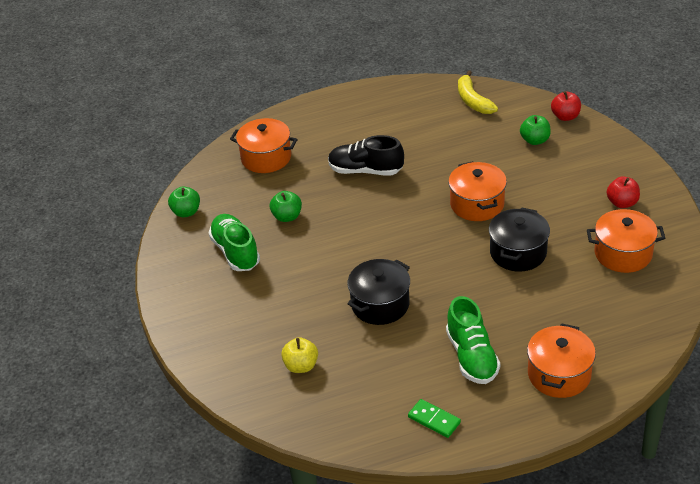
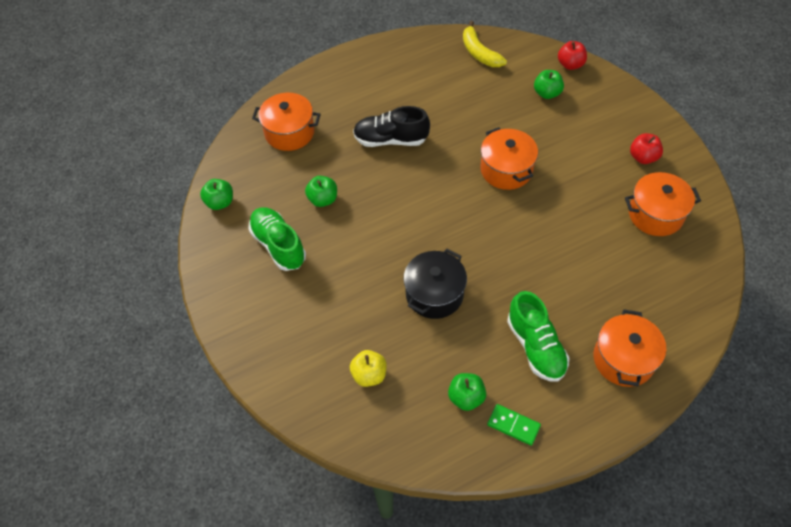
camera: 10 degrees left, 15 degrees up
black pot [489,207,550,271] -> none
none -> green apple [448,373,486,411]

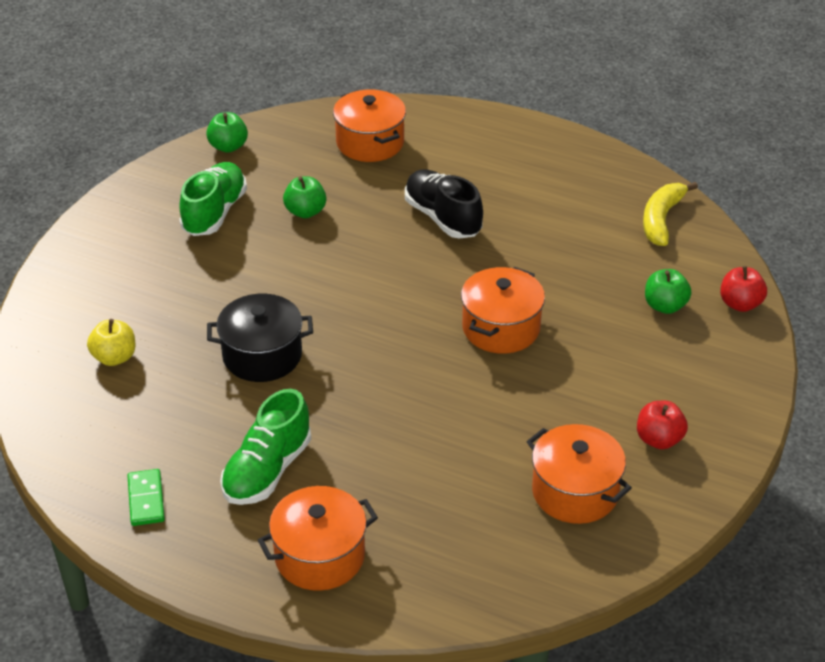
camera: 50 degrees right, 15 degrees down
green apple [448,373,486,411] -> none

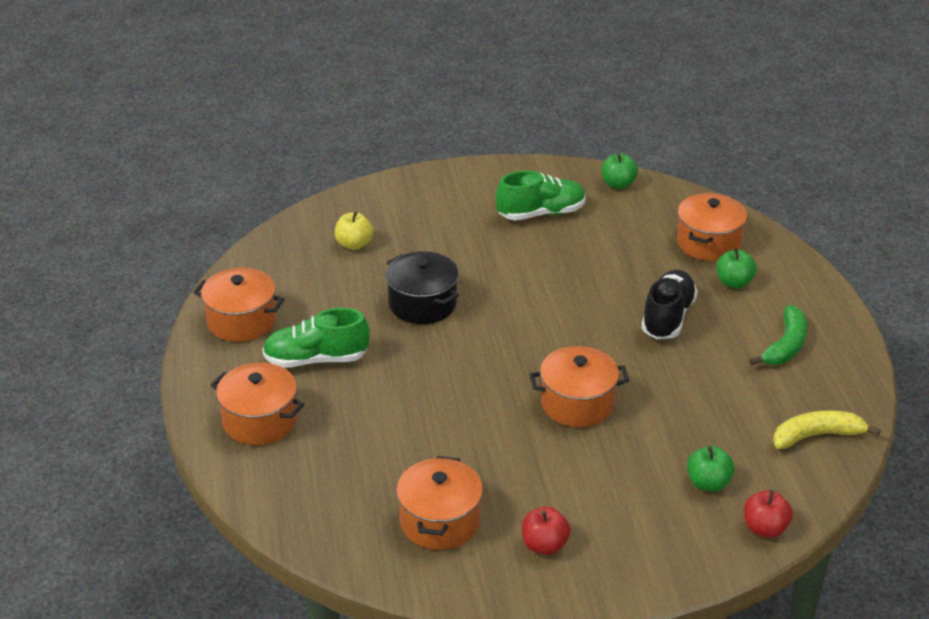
camera: 55 degrees right, 5 degrees down
green domino [127,469,165,526] -> orange pot [193,268,285,342]
green apple [283,176,326,219] -> green apple moved to [716,248,757,289]
none -> green banana [749,305,808,365]

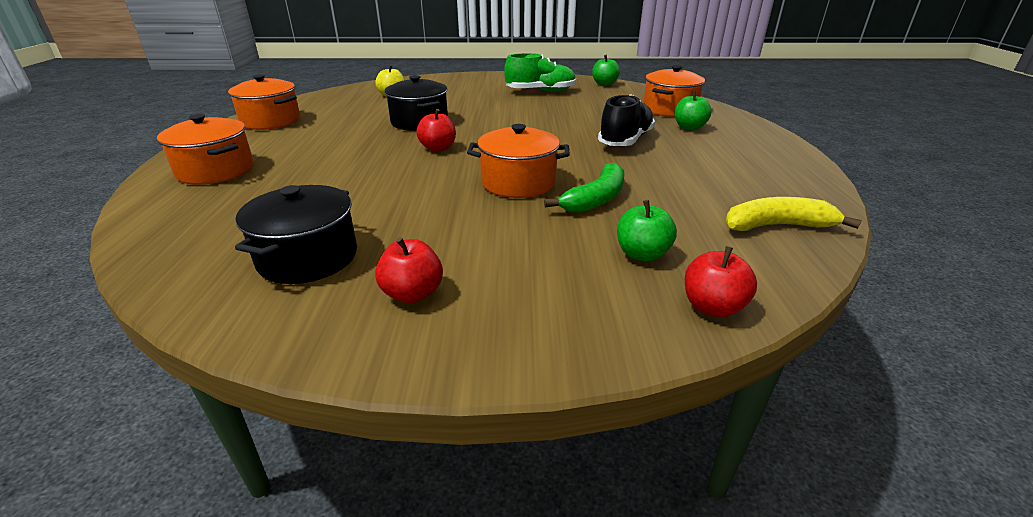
camera: 10 degrees right, 5 degrees down
green shoe [262,308,370,368] -> none
orange pot [396,456,483,550] -> black pot [235,185,357,284]
green banana [749,305,808,365] -> green banana moved to [544,162,624,213]
none -> red apple [416,109,456,152]

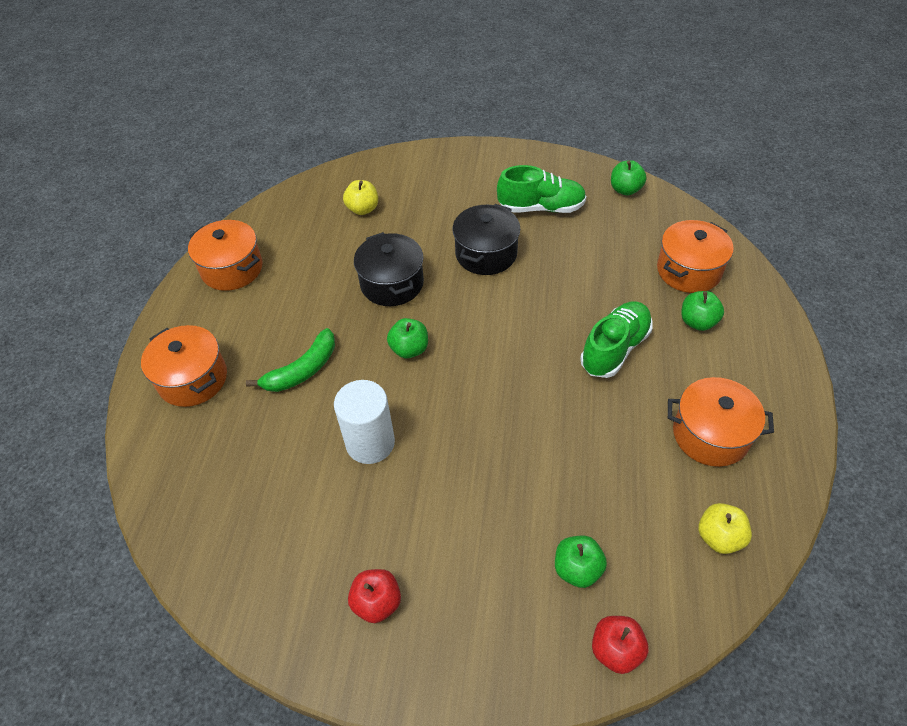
camera: 10 degrees right, 20 degrees up
black pot [235,185,357,284] -> black pot moved to [453,204,520,275]
red apple [416,109,456,152] -> green apple [387,318,428,358]
orange pot [467,124,570,198] -> orange pot moved to [668,377,774,467]
green banana [544,162,624,213] -> green banana moved to [246,328,335,392]
black shoe [598,95,655,146] -> green shoe [580,301,653,378]
yellow banana [725,197,862,231] -> yellow apple [698,503,752,554]
none -> white cylinder [334,380,395,464]

